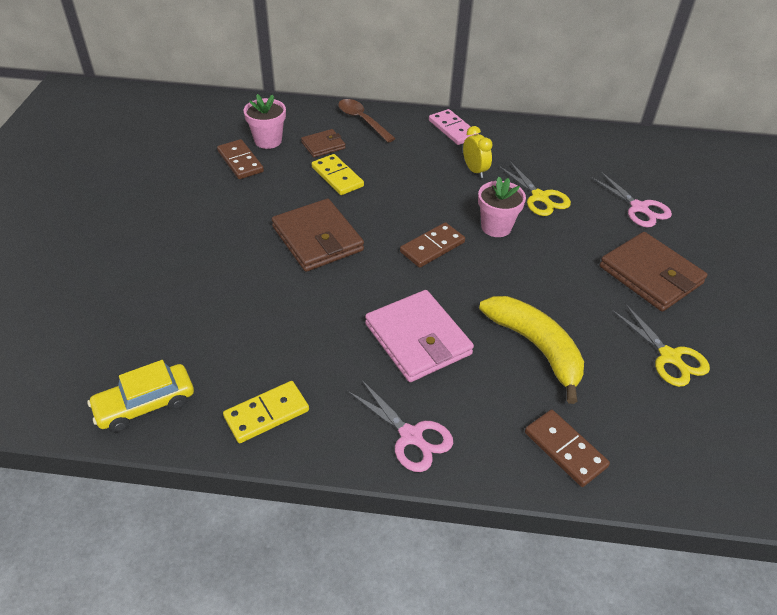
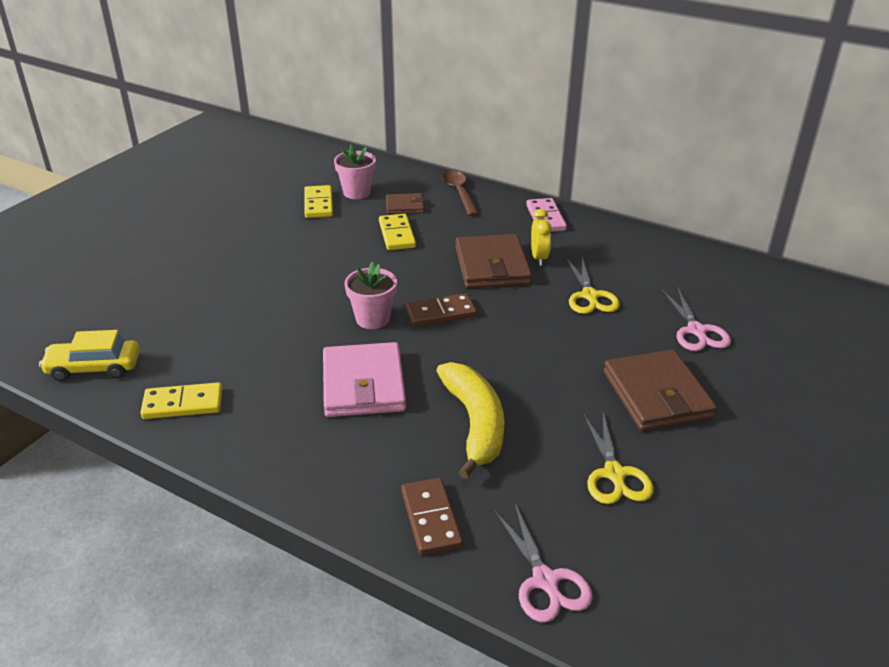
camera: 25 degrees right, 10 degrees down
brown domino [217,139,264,179] -> yellow domino [304,185,333,218]
brown wallet [272,199,364,272] -> brown wallet moved to [455,234,532,288]
pink scissors [347,379,453,472] -> pink scissors moved to [494,504,593,622]
pink flower pot [478,177,526,237] -> pink flower pot moved to [345,262,397,329]

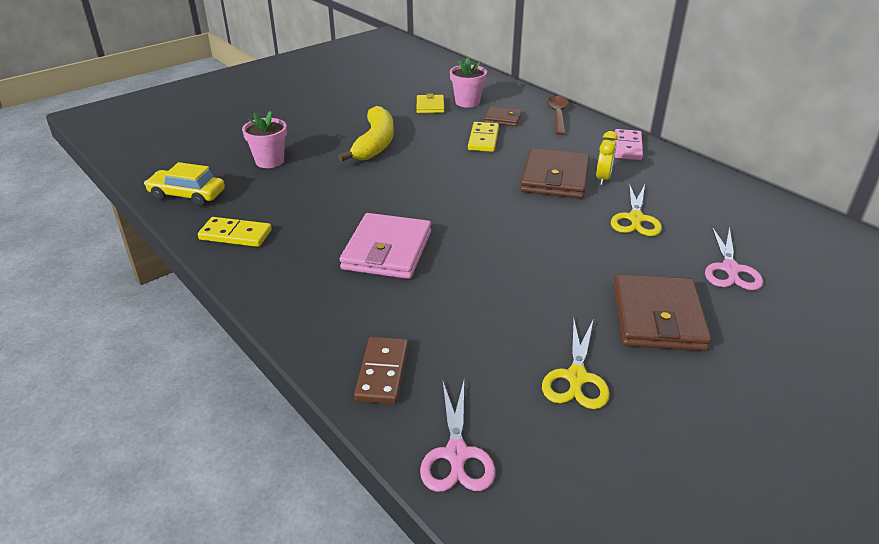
camera: 20 degrees right, 0 degrees up
yellow domino [304,185,333,218] -> yellow wallet [417,93,444,113]
pink flower pot [345,262,397,329] -> pink flower pot moved to [242,111,287,168]
brown domino [405,293,477,327] -> none
yellow banana [436,362,504,479] -> yellow banana moved to [338,106,394,162]

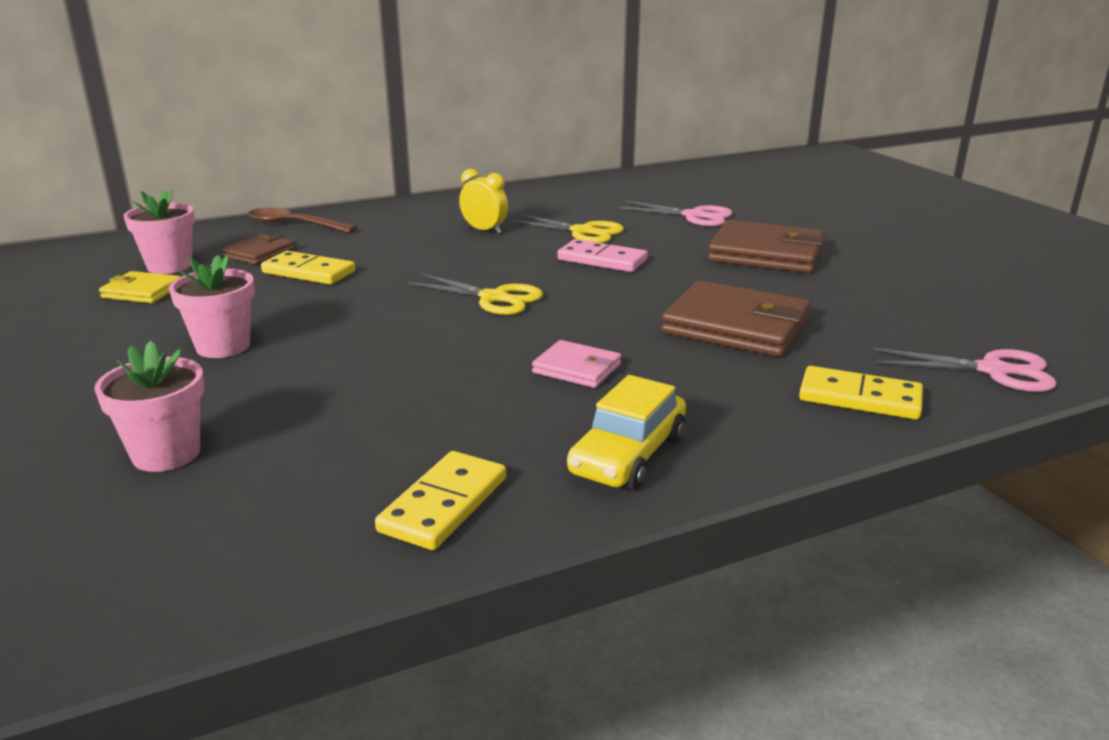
camera: 75 degrees left, 10 degrees down
yellow car [144,162,225,206] -> yellow car moved to [567,375,686,490]
yellow banana [338,106,394,162] -> pink flower pot [169,255,254,358]
pink wallet [340,213,431,279] -> pink wallet [532,340,621,388], size x0.53
brown domino [354,337,408,404] -> yellow domino [799,366,923,420]
brown wallet [520,148,589,199] -> brown wallet moved to [661,280,811,357]
yellow scissors [542,318,610,409] -> yellow scissors moved to [408,273,543,315]
pink domino [614,129,643,160] -> pink domino moved to [557,239,648,272]

